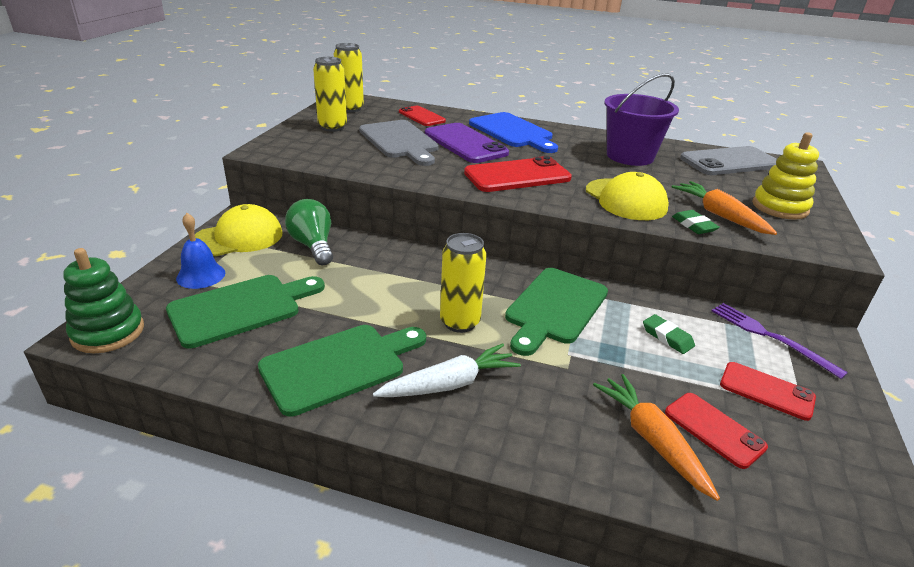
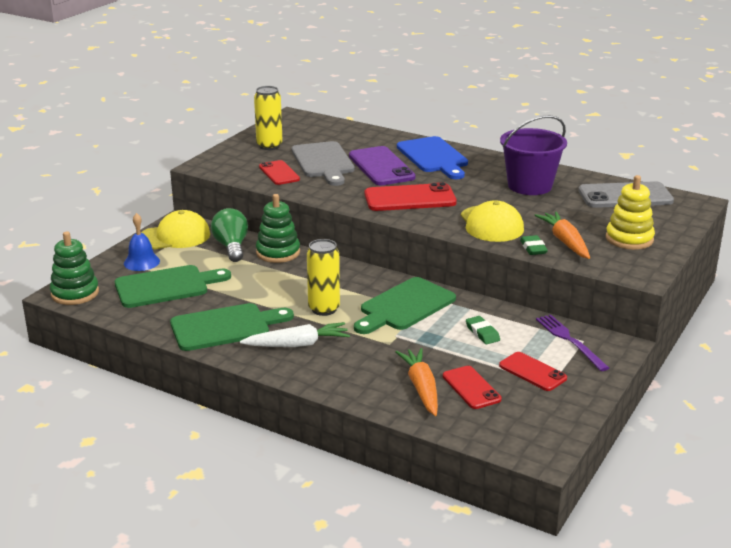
camera: 15 degrees right, 5 degrees down
yellow can [334,43,364,112] -> none
red phone [399,106,446,126] -> red phone moved to [259,160,300,185]
none -> green stacking toy [256,194,300,263]

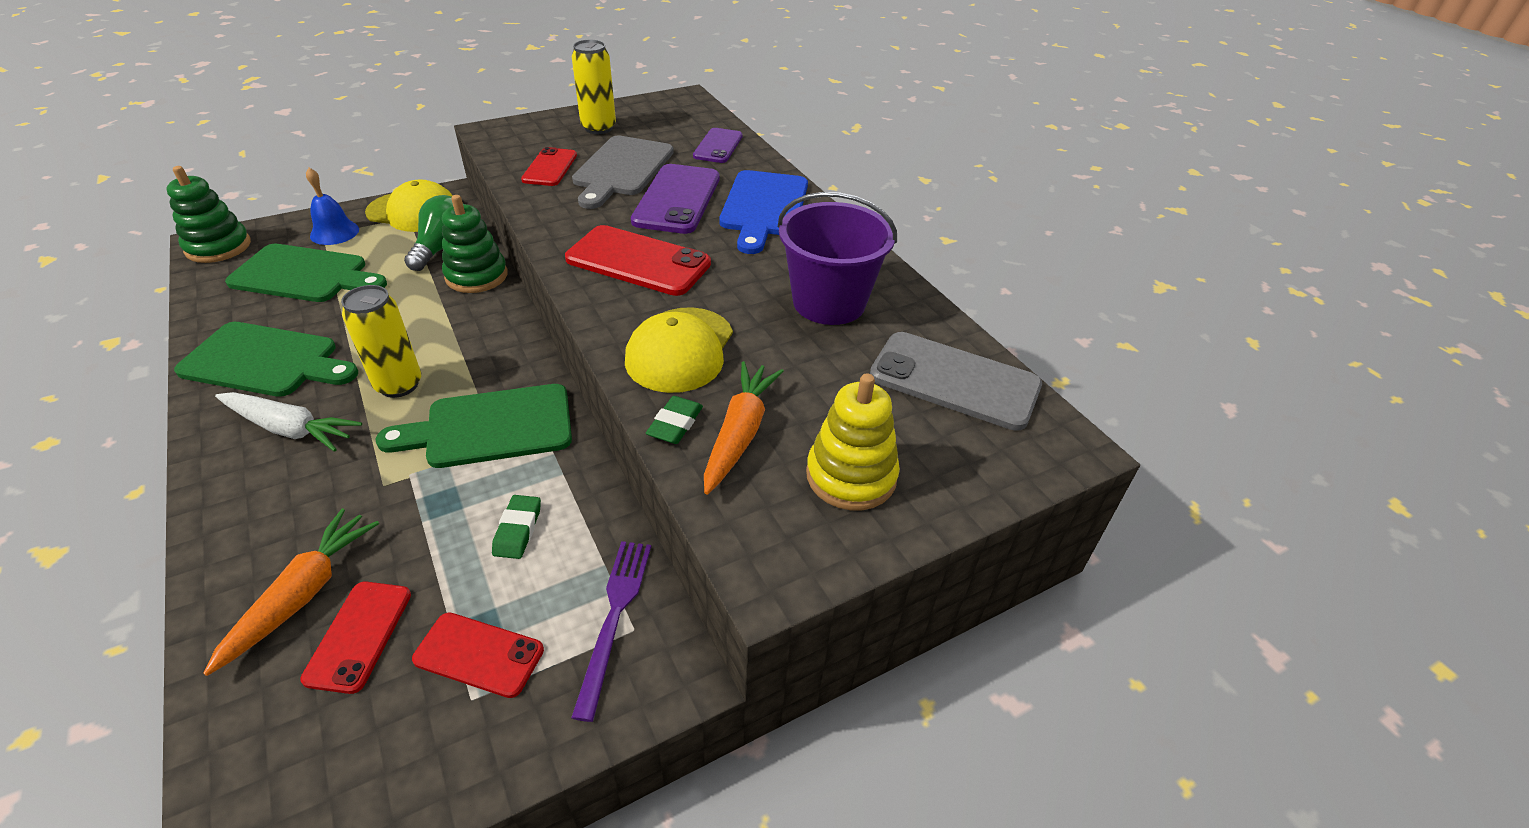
camera: 30 degrees right, 15 degrees up
red phone [499,352,567,391] -> red phone turned 60 degrees counterclockwise [412,612,544,698]
none -> purple phone [693,128,743,163]

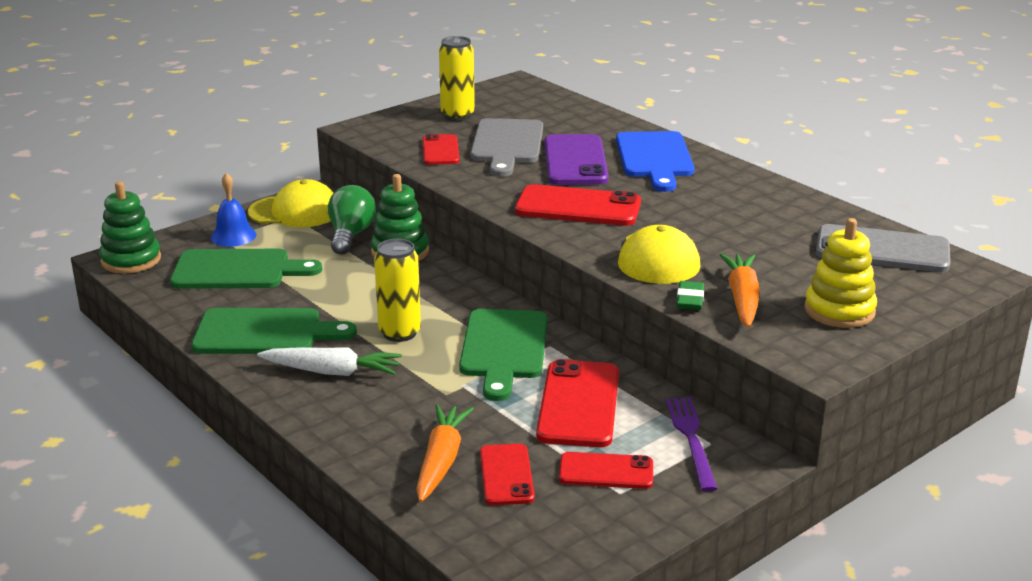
camera: 10 degrees left, 15 degrees down
green cutting board [376,384,572,468] -> green cutting board turned 60 degrees counterclockwise [459,309,547,401]
green eraser [492,495,541,559] -> red phone [536,359,619,447]
purple phone [693,128,743,163] -> none
purple bucket [778,192,897,325] -> none

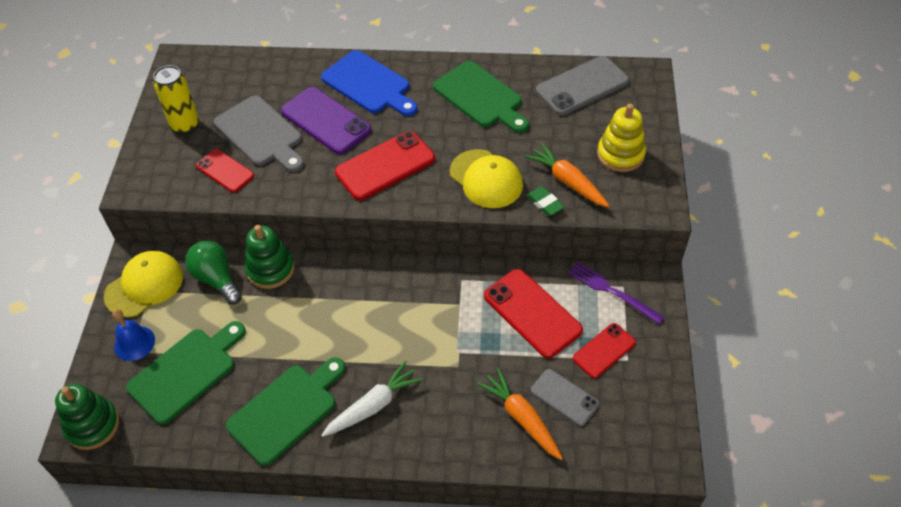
camera: 45 degrees left, 25 degrees up
yellow can [374,239,421,342] -> none
green cutting board [459,309,547,401] -> green cutting board moved to [433,61,529,133]
red phone [480,444,535,505] -> grey phone [531,369,599,426]

